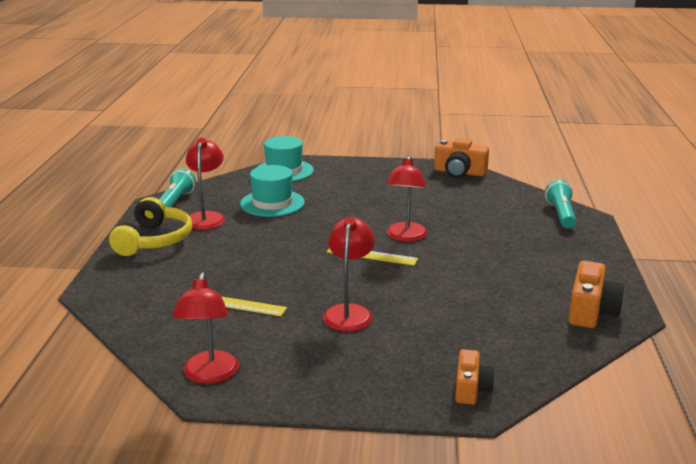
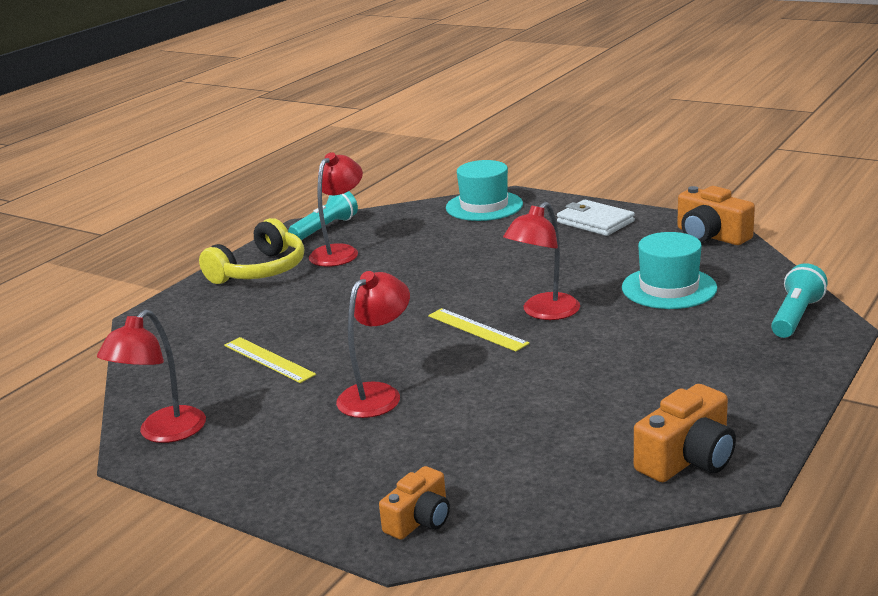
camera: 30 degrees right, 0 degrees up
turquoise hat [240,165,305,217] -> turquoise hat moved to [622,232,717,309]
none -> white wallet [557,200,635,236]

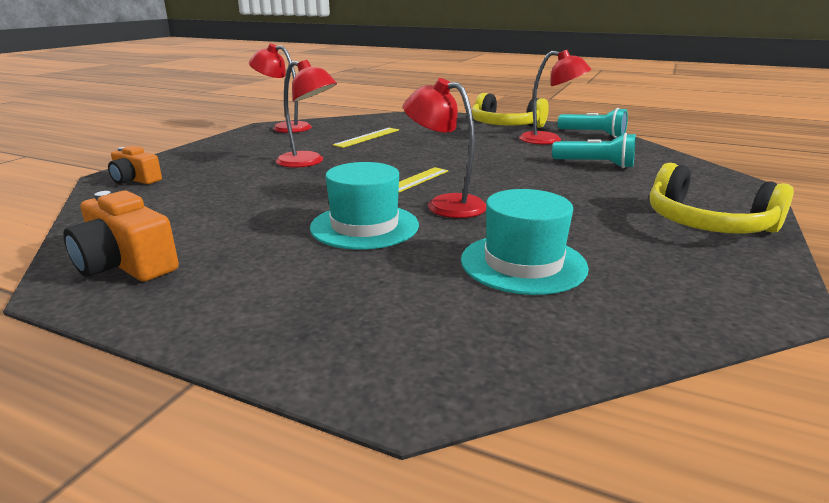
camera: 80 degrees right, 0 degrees up
turquoise hat [446,160,523,221] -> turquoise hat moved to [310,162,419,250]
white wallet [557,200,635,236] -> yellow headphones [650,163,794,234]
orange camera [677,186,755,245] -> none
turquoise flashlight [771,263,828,338] -> turquoise flashlight moved to [552,133,636,168]

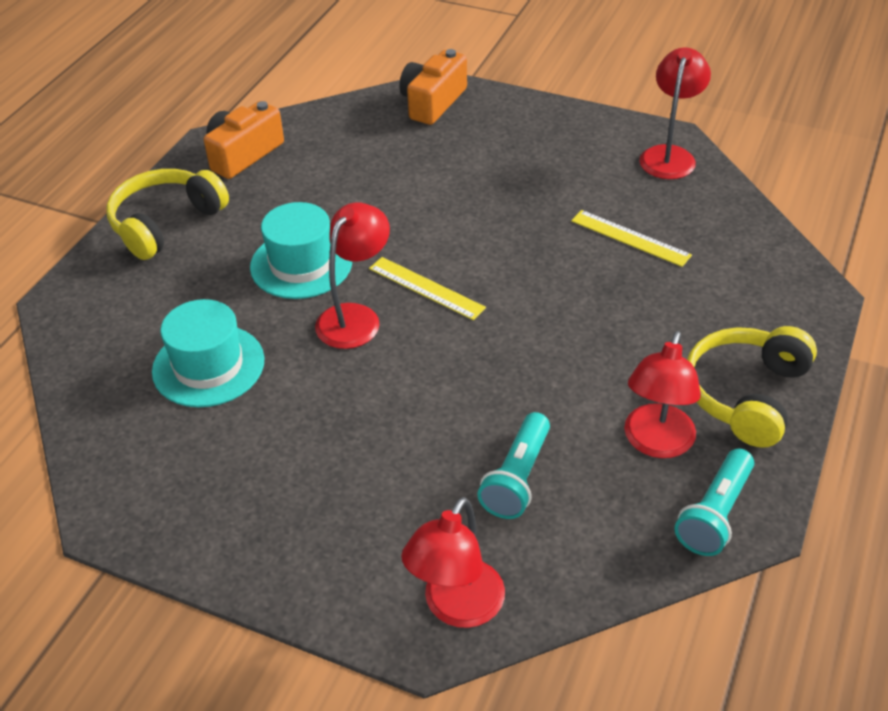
camera: 90 degrees right, 20 degrees up
orange camera [108,146,162,184] -> orange camera [399,49,467,125], size x1.52
red lamp [276,60,337,168] -> red lamp moved to [401,497,505,628]
yellow headphones [650,163,794,234] -> yellow headphones moved to [106,169,229,260]

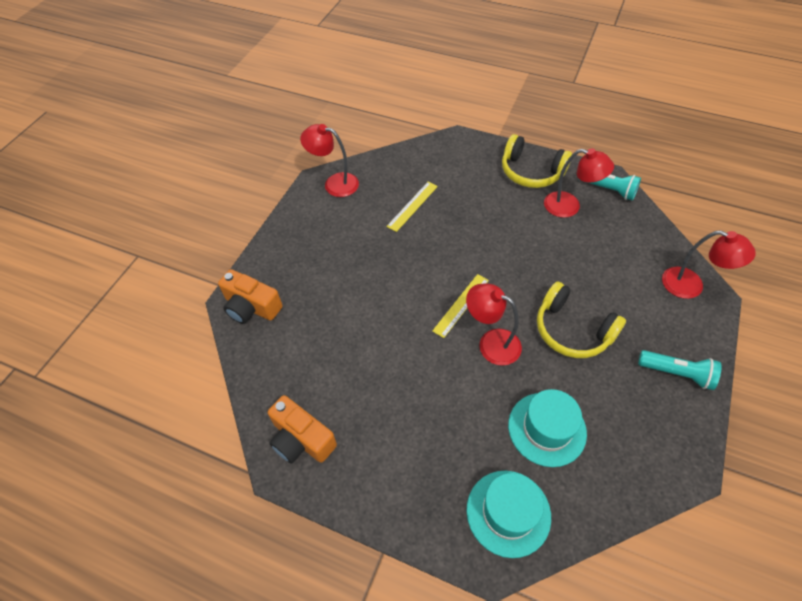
camera: 90 degrees left, 10 degrees up
yellow headphones [106,169,229,260] -> yellow headphones moved to [537,281,626,358]
turquoise hat [250,202,352,299] -> turquoise hat moved to [466,471,551,558]
turquoise flashlight [477,412,550,519] -> turquoise flashlight moved to [638,350,722,390]

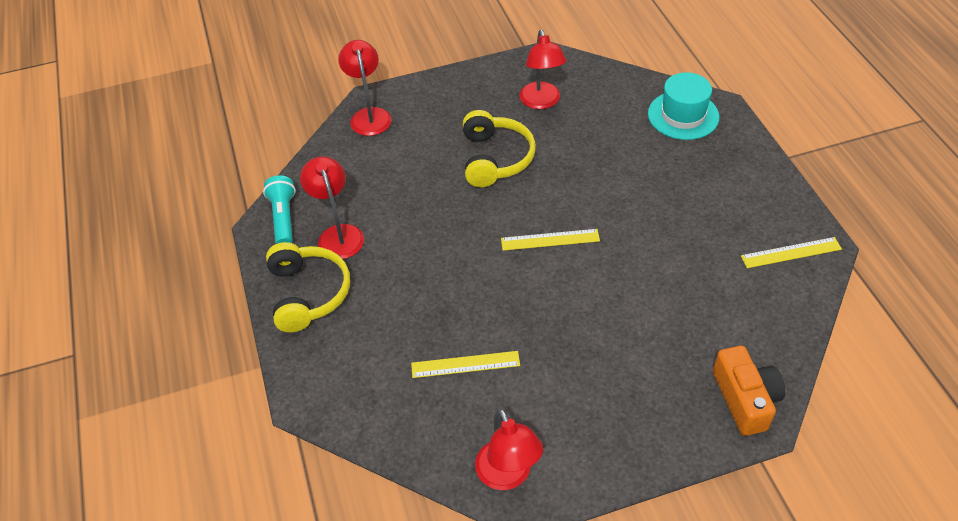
camera: 130 degrees left, 5 degrees down
orange camera [268,395,337,464] -> yellow ruler [741,237,842,268]
red lamp [466,284,522,366] -> red lamp moved to [519,30,567,109]
turquoise hat [508,389,587,467] -> none
turquoise flashlight [638,350,722,390] -> none

